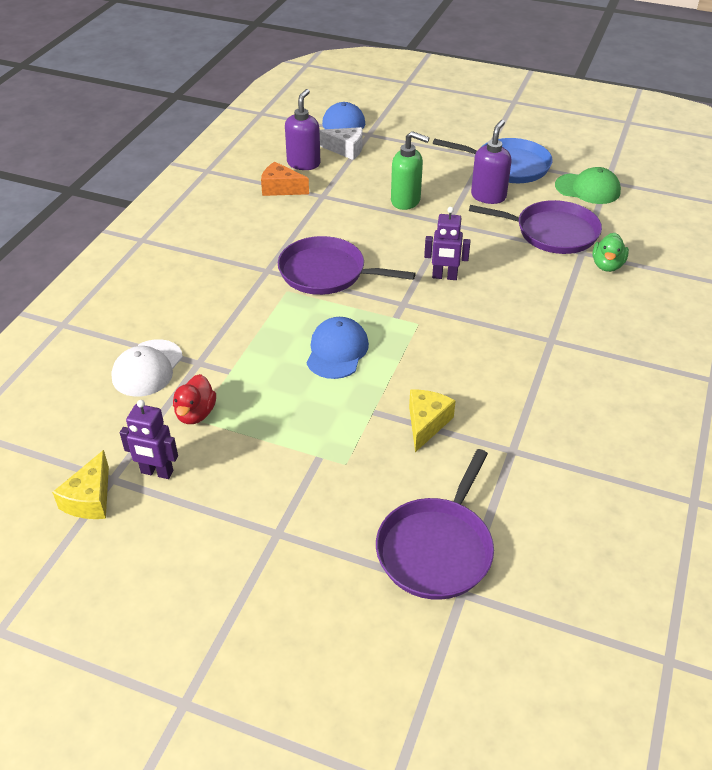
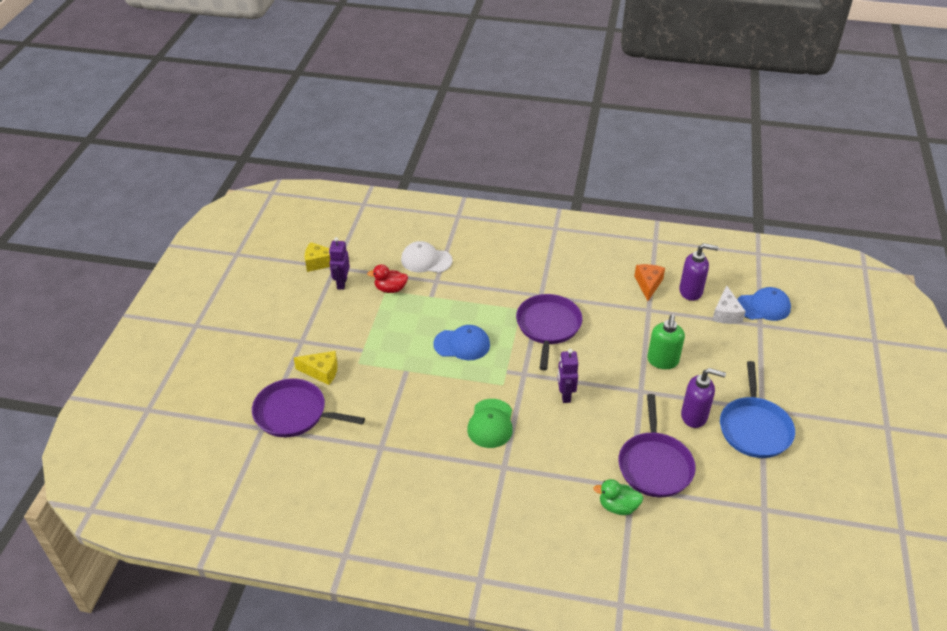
camera: 80 degrees right, 0 degrees up
yellow cheese [409,389,456,452] -> yellow cheese moved to [294,351,338,385]
green cap [555,167,621,204] -> green cap moved to [467,399,513,448]

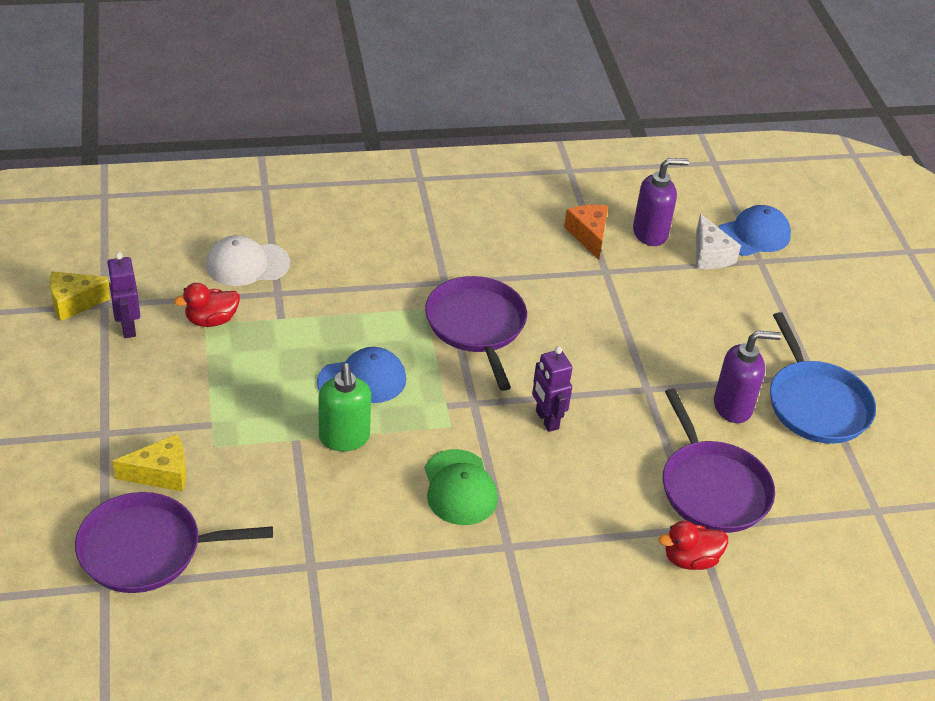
camera: 25 degrees left, 0 degrees up
green duck [593,479,643,515] -> red duck [659,521,728,570]
green soap dispenser [647,314,685,369] -> green soap dispenser moved to [319,363,371,451]

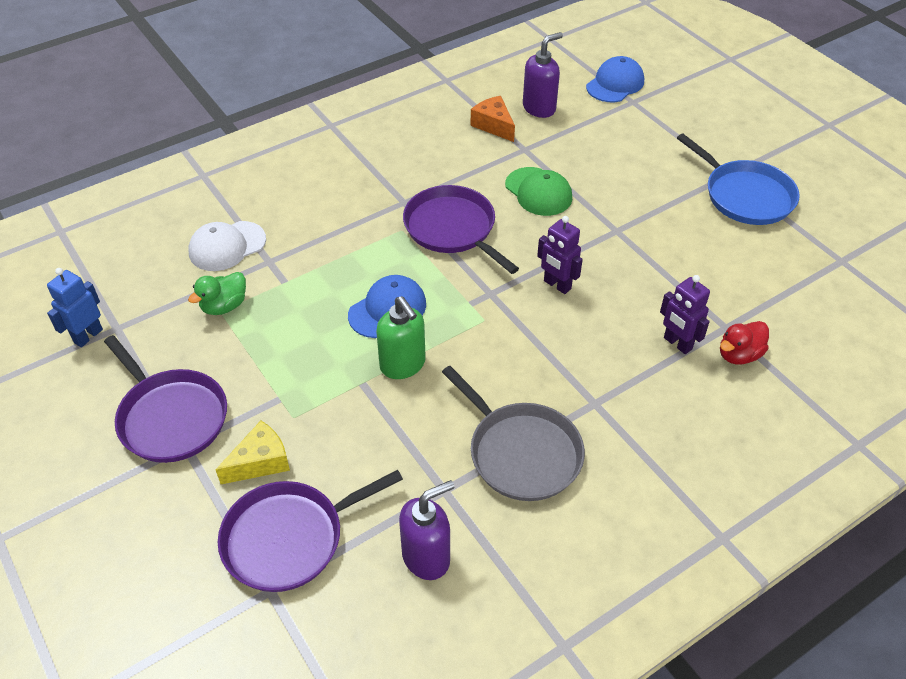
camera: 20 degrees left, 5 degrees up
yellow cheese [50,271,110,321] -> blue robot [47,268,103,347]
purple robot [107,252,140,338] -> purple robot moved to [660,275,710,354]
red duck [174,283,240,327] -> green duck [188,272,246,315]
green cap [425,449,498,525] -> green cap moved to [505,167,572,216]
purple pan [663,388,775,533] -> purple pan moved to [104,335,227,463]
white cheese [696,214,741,269] -> none
purple soap dispenser [714,331,781,423] -> purple soap dispenser moved to [399,480,455,580]
none -> grey pan [442,366,585,501]

